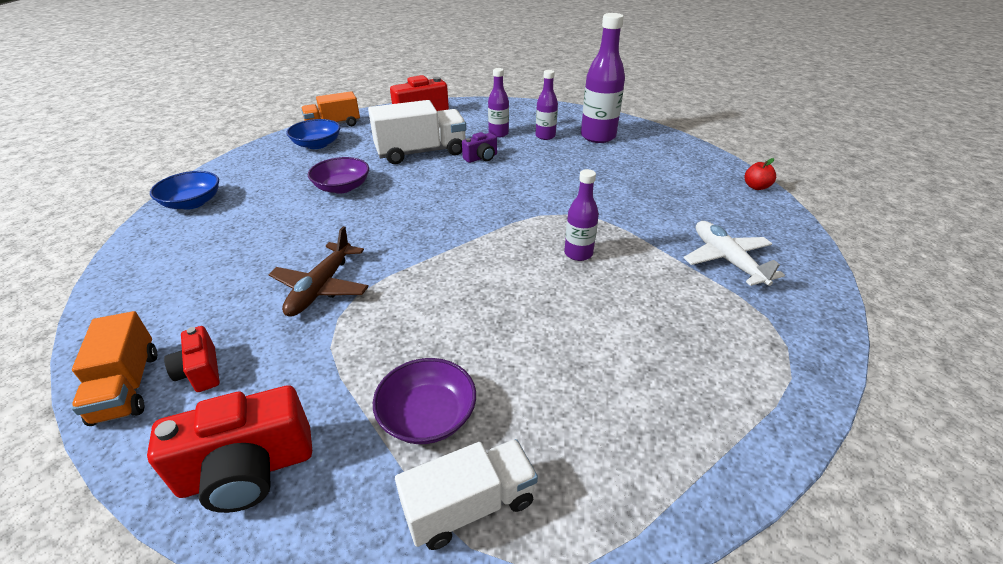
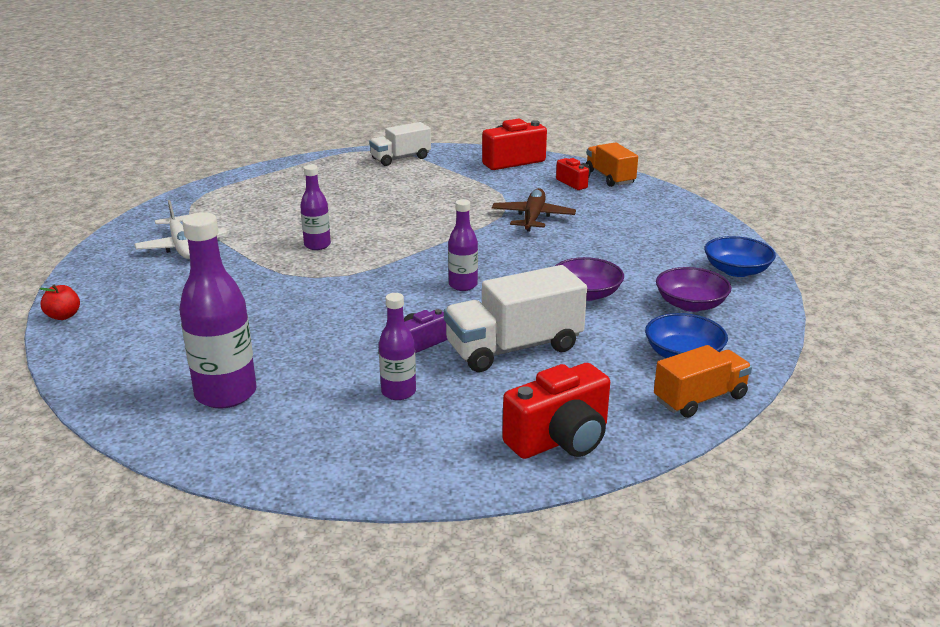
camera: 175 degrees right, 10 degrees down
purple bowl [373,358,476,444] -> purple bowl moved to [656,267,731,312]
purple bottle [536,70,558,140] -> purple bottle moved to [448,199,478,291]

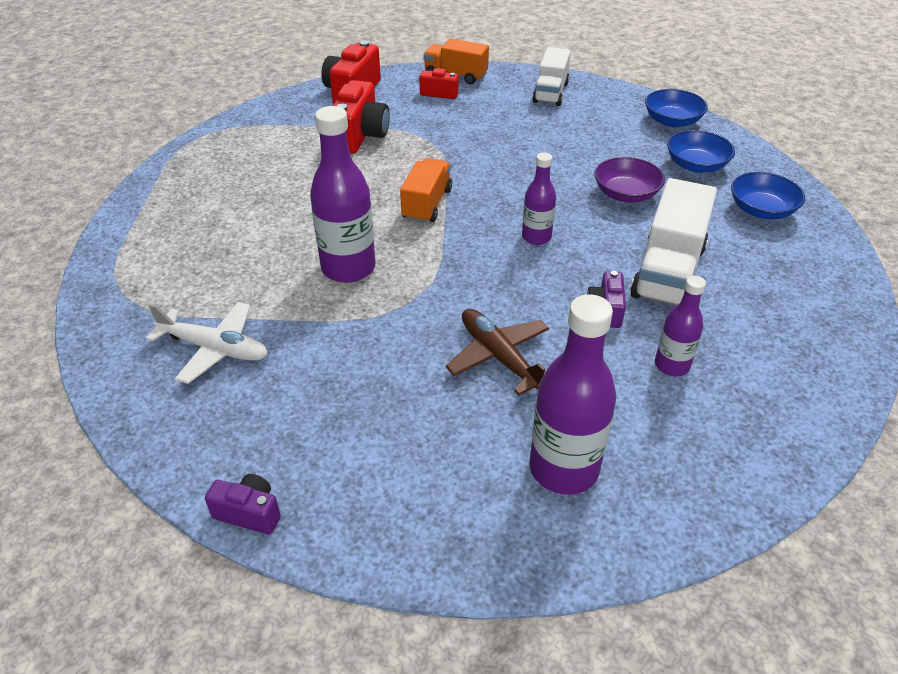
camera: 45 degrees left, 15 degrees up
red apple [40,285,80,320] -> purple camera [205,474,281,535]
purple bottle [300,165,331,250] -> purple bottle [310,106,375,283], size x1.75
white truck [369,122,431,166] -> white truck moved to [532,47,571,106]
brown plane [492,188,576,232] -> brown plane moved to [446,309,549,395]
red camera [502,363,610,459] -> red camera moved to [333,80,390,154]
orange truck [654,345,752,418] -> orange truck moved to [400,158,452,223]
purple bowl [656,267,731,312] -> blue bowl [667,130,735,173]

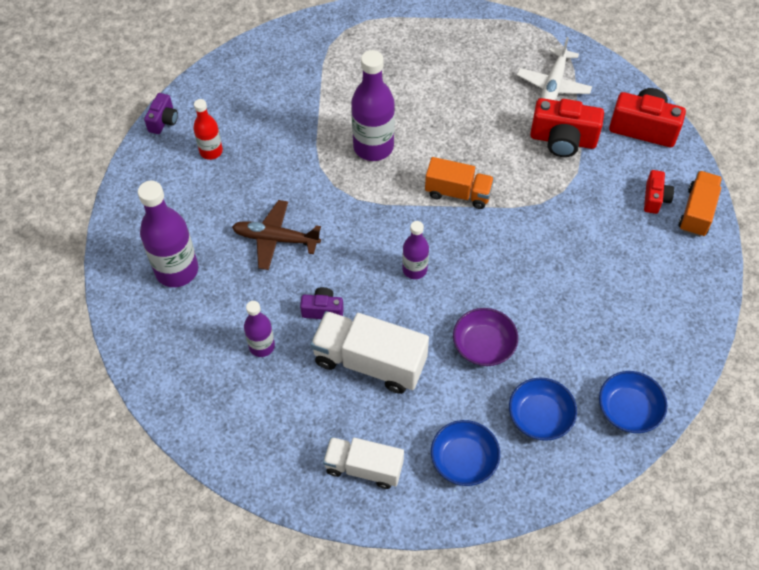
camera: 90 degrees right, 15 degrees up
white plane [146,302,268,384] -> white plane moved to [517,37,592,100]
brown plane [446,309,549,395] -> brown plane turned 135 degrees counterclockwise [232,200,321,270]
white truck [532,47,571,106] -> white truck moved to [323,437,404,489]
none -> red bottle [193,99,223,160]

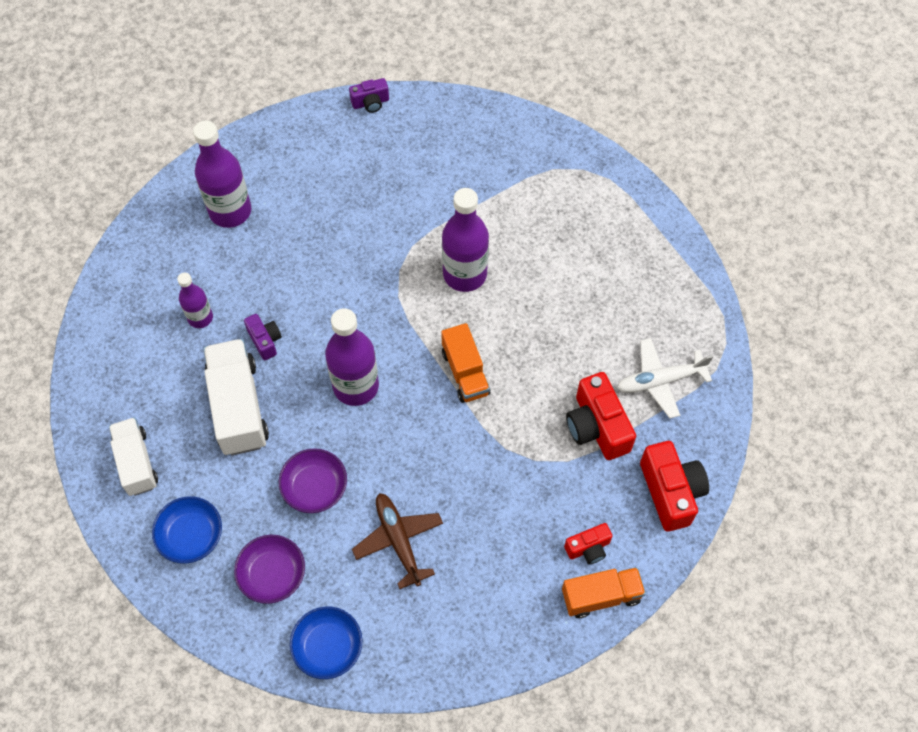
camera: 55 degrees right, 5 degrees up
red bottle [193,99,223,160] -> none
brown plane [232,200,321,270] -> brown plane moved to [352,493,443,589]
purple bottle [402,221,429,279] -> purple bottle [325,308,379,406], size x1.75
blue bowl [509,377,577,441] -> purple bowl [234,535,305,604]

